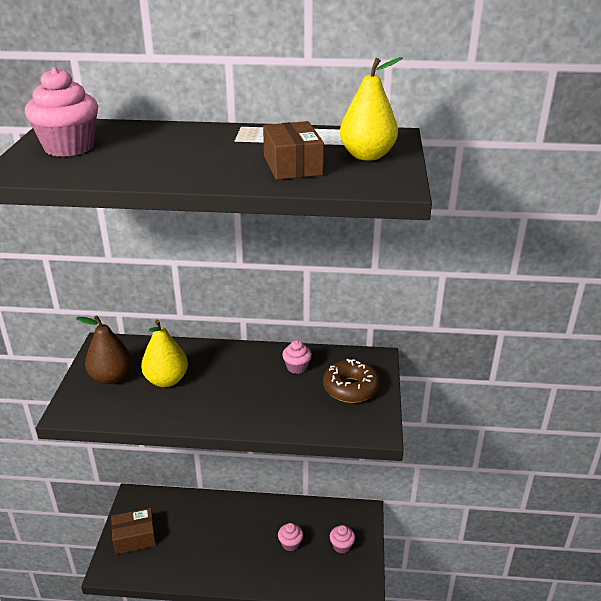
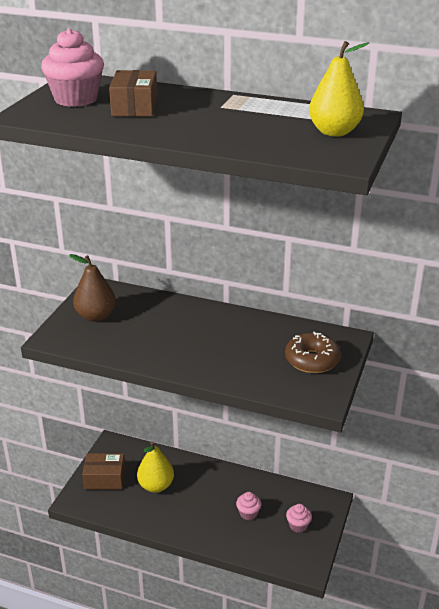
camera: 15 degrees right, 0 degrees up
yellow pear [141,320,188,387] -> yellow pear moved to [137,441,174,493]
brown box [263,121,324,180] -> brown box moved to [109,70,157,117]
pink cupcake [282,340,312,374] -> none

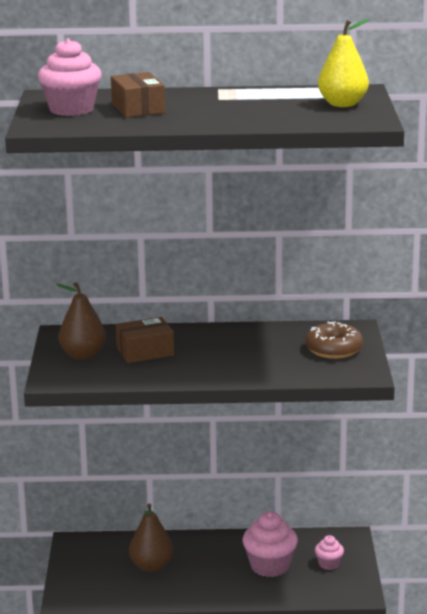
camera: 20 degrees left, 10 degrees down
brown box [82,453,125,490] -> brown box moved to [116,317,174,363]
yellow pear [137,441,174,493] -> brown pear [129,503,173,572]
pink cupcake [236,492,262,520] -> pink cupcake [243,511,298,577], size x1.88

